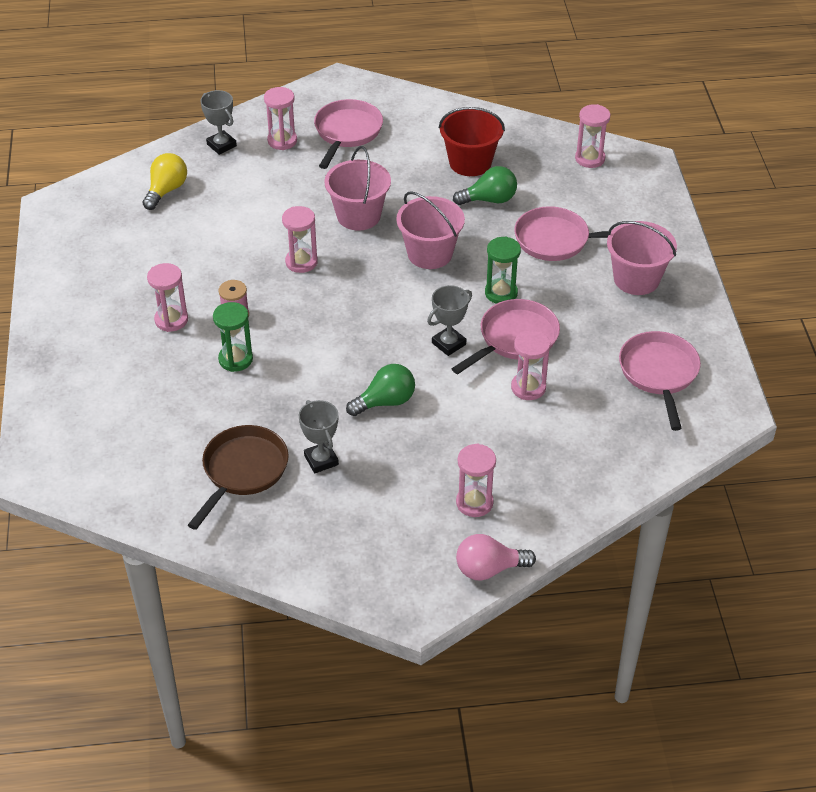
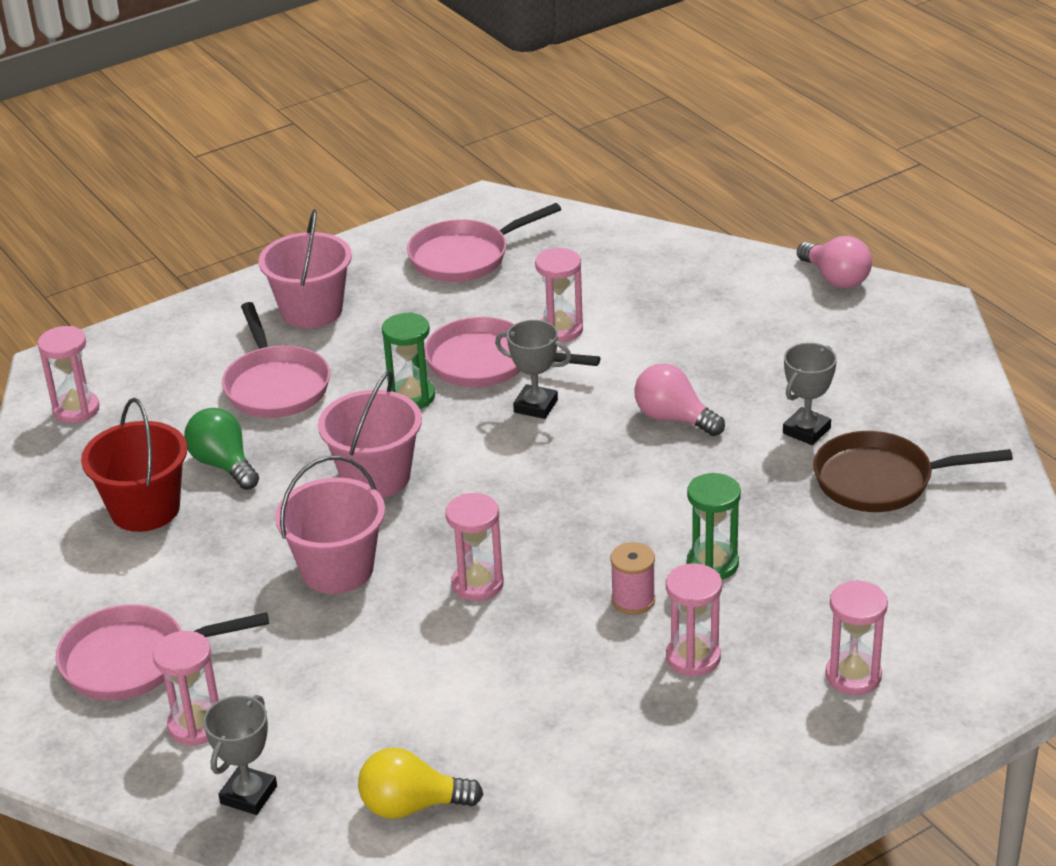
camera: 115 degrees left, 10 degrees down
green light bulb [346,364,415,416] -> pink light bulb [634,363,725,436]
pink hourglass [456,444,496,517] -> pink hourglass moved to [825,580,888,695]

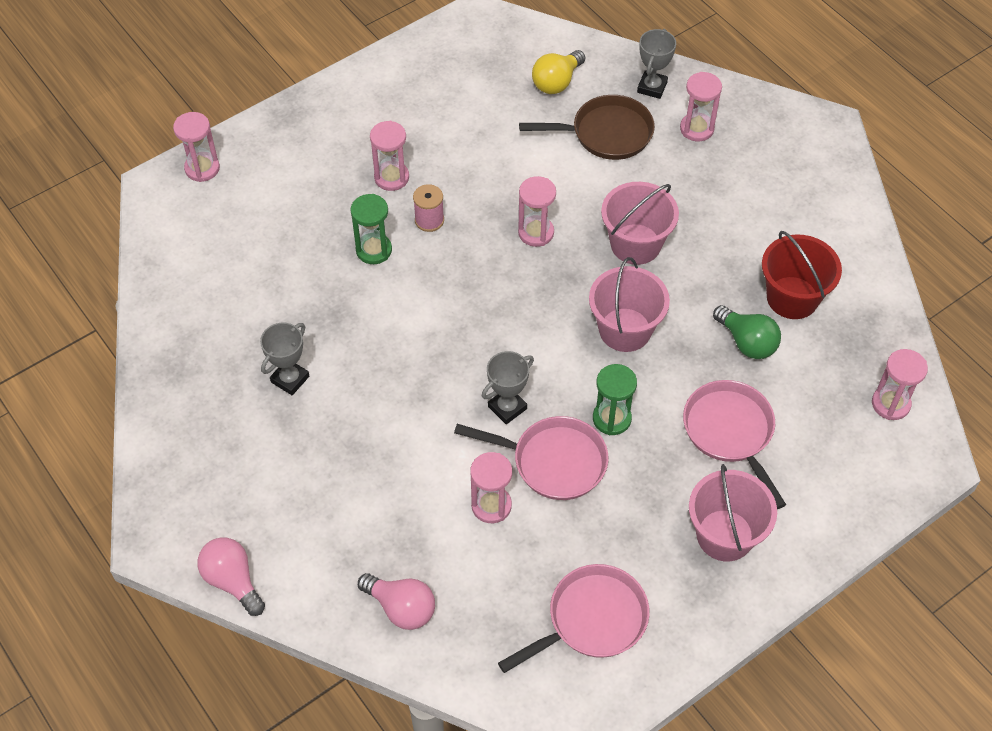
camera: 175 degrees right, 20 degrees up
pink pan [56,605,269,700] -> none
yellow light bulb [358,748,483,819] -> yellow light bulb turned 135 degrees clockwise [532,50,585,94]
grey trophy [495,320,572,419] -> grey trophy turned 60 degrees counterclockwise [482,351,534,424]
pink light bulb [634,363,725,436] -> pink light bulb moved to [358,573,435,630]
brown pan [813,431,1013,512] -> brown pan moved to [519,95,655,160]
pink hourglass [825,580,888,695] -> pink hourglass moved to [173,112,220,182]

